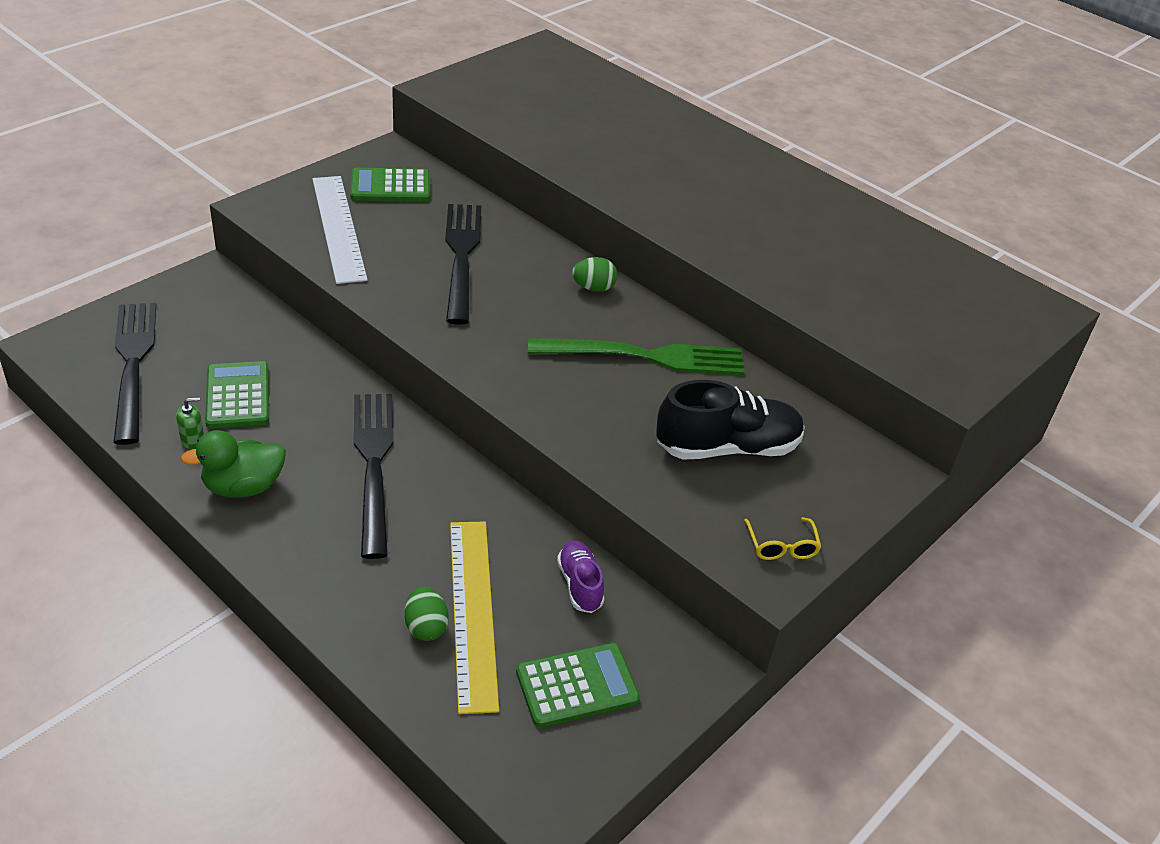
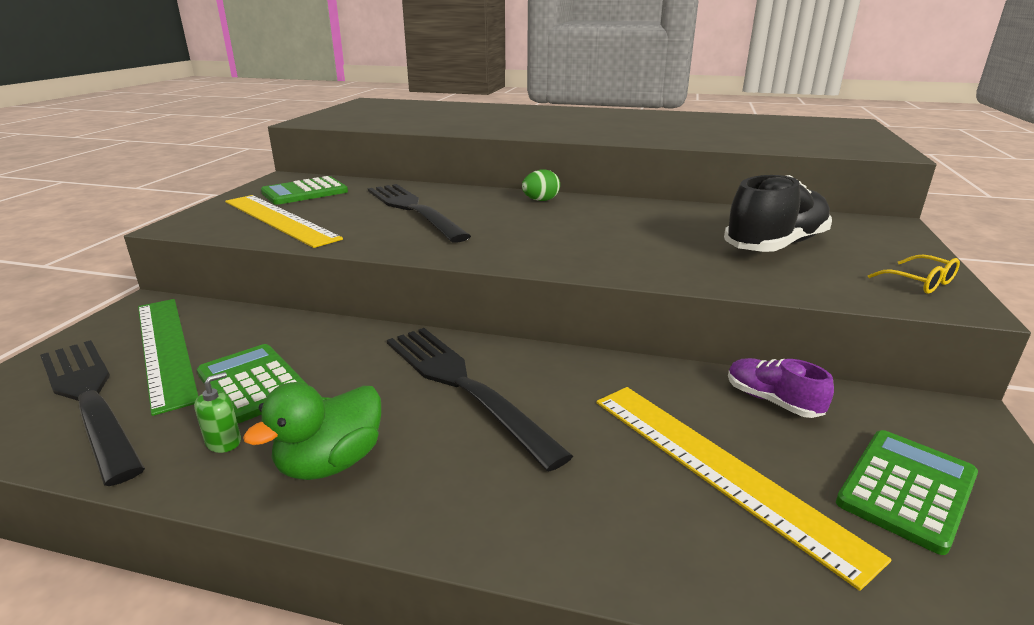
camera: 25 degrees left, 15 degrees down
white ruler [313,176,368,284] -> yellow ruler [225,195,343,248]
green egg [405,586,449,641] -> none
green fork [528,338,745,375] -> none
none -> green ruler [138,299,198,416]

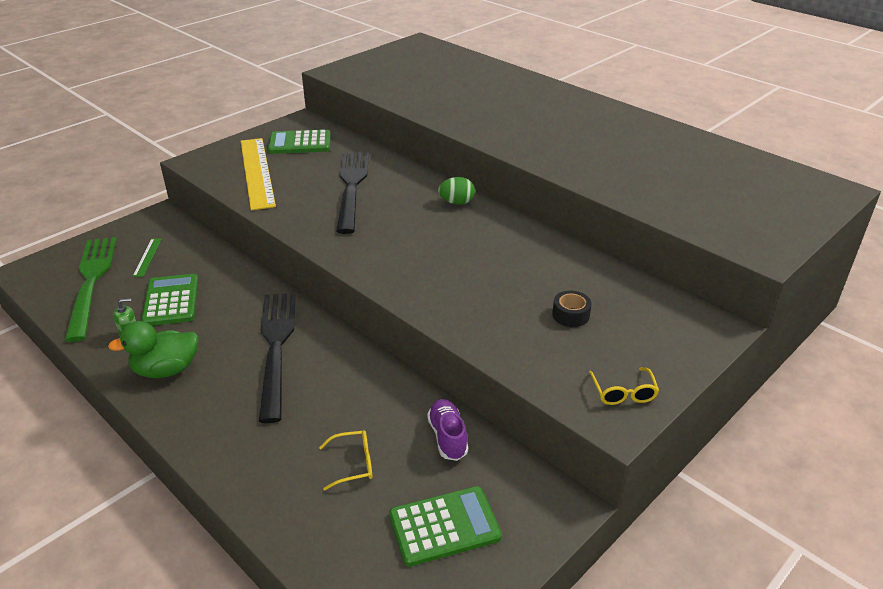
camera: 30 degrees right, 10 degrees up
black fork [40,340,145,486] -> green fork [65,237,117,342]
green ruler [138,299,198,416] -> green ruler [133,238,162,277], size x0.43
yellow ruler [596,387,892,591] -> yellow glasses [319,430,372,491]
black shoe [724,175,832,252] -> black tape [552,291,592,327]

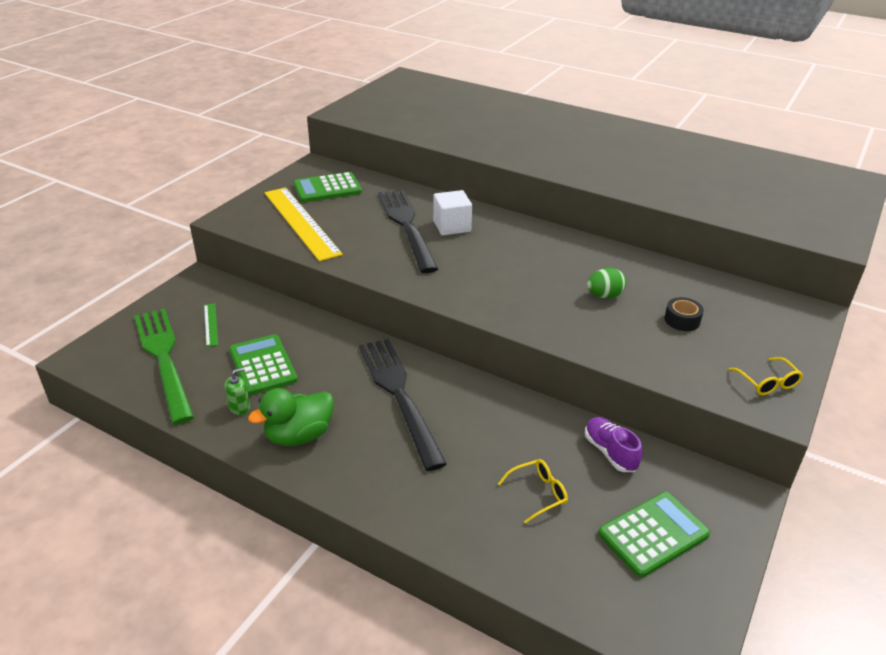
camera: 15 degrees left, 0 degrees up
green egg [438,177,475,205] -> green egg moved to [587,268,626,298]
none -> white cube [433,190,472,236]

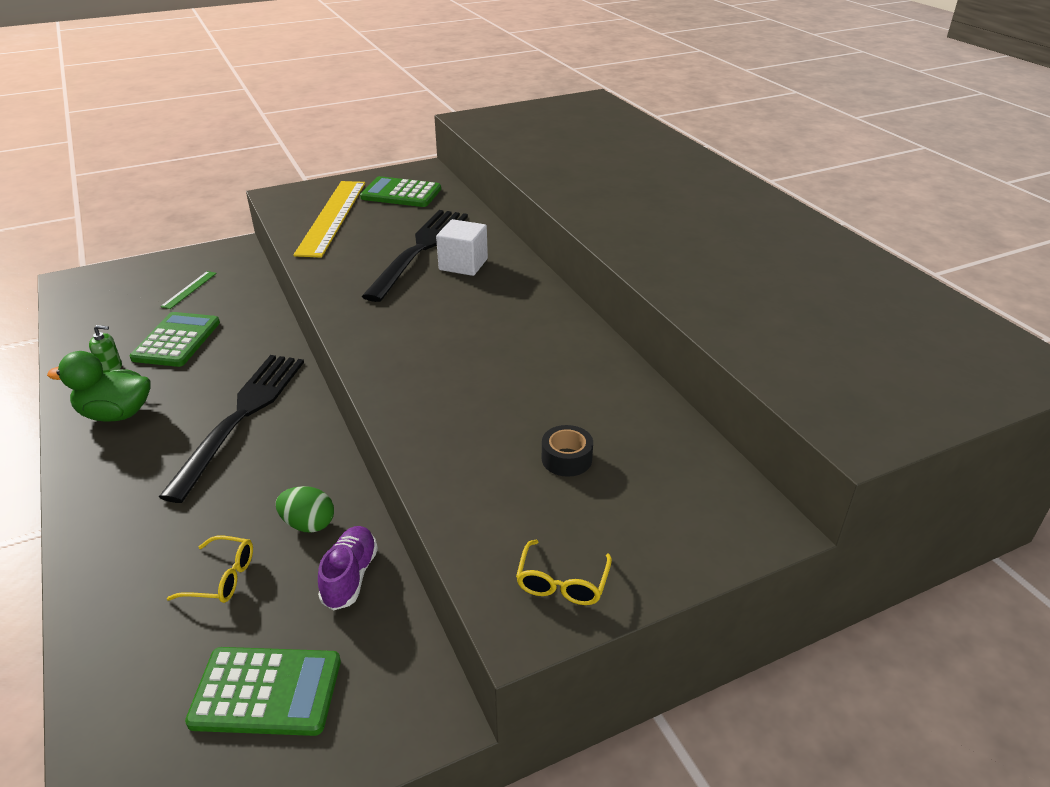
camera: 35 degrees right, 0 degrees up
green fork [134,308,194,424] -> none
green egg [587,268,626,298] -> green egg moved to [276,486,334,533]

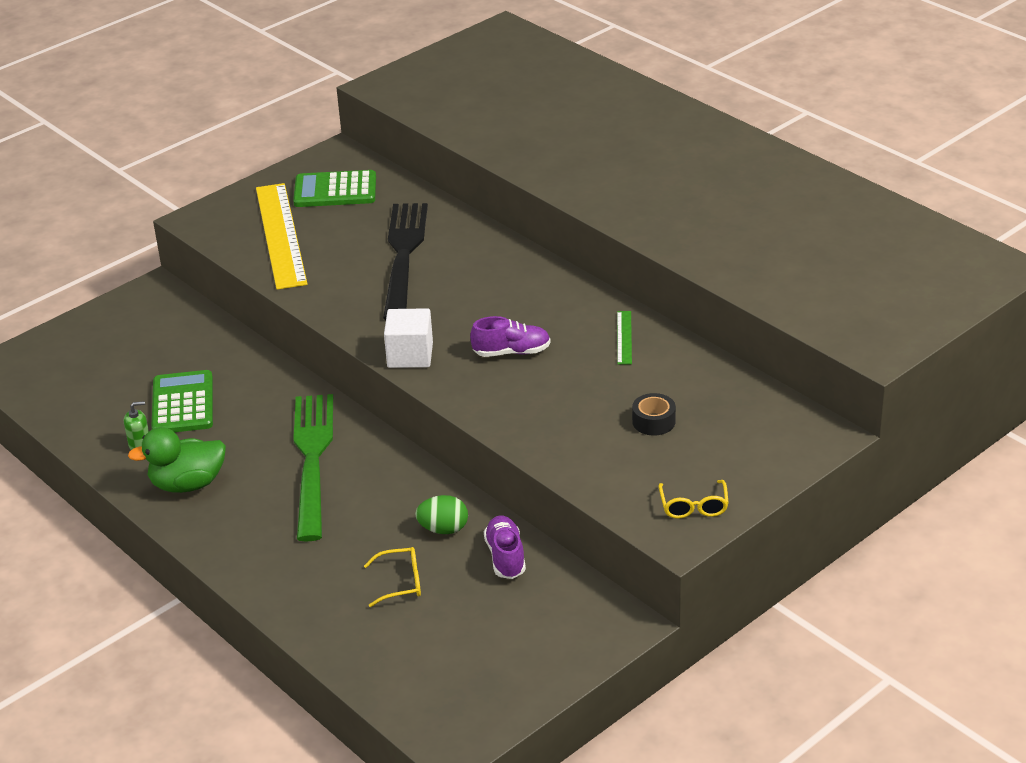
camera: 15 degrees left, 0 degrees up
black fork [159,355,304,503] -> green fork [293,394,333,542]
green ruler [160,271,217,309] -> green ruler moved to [617,311,632,365]
green calculator [185,647,341,736] -> none
white cube [436,219,488,276] -> white cube moved to [384,308,433,368]
none -> purple shoe [470,316,551,357]

